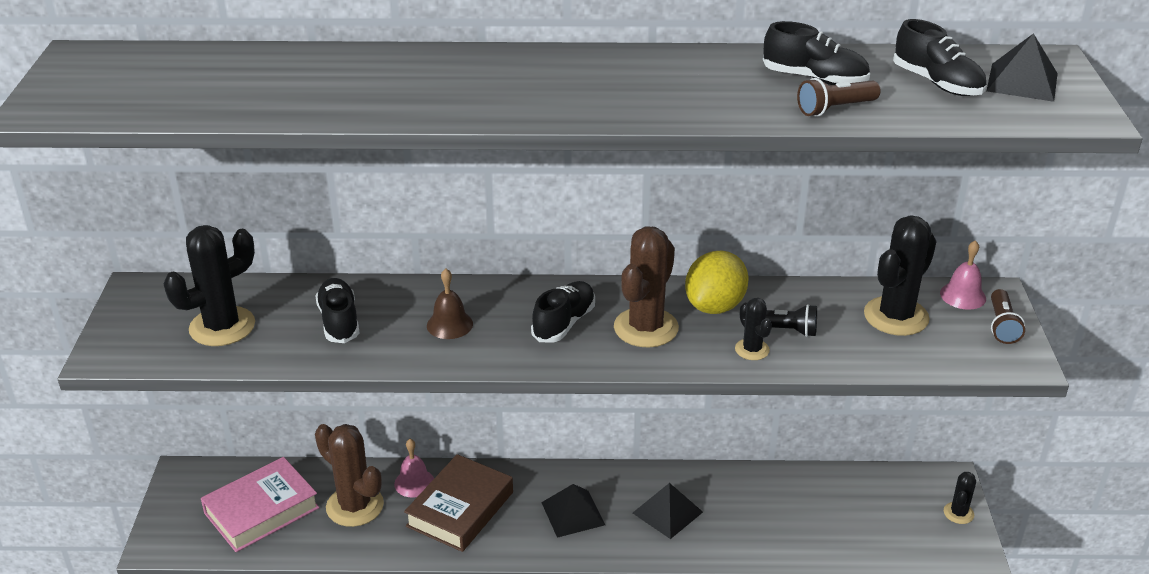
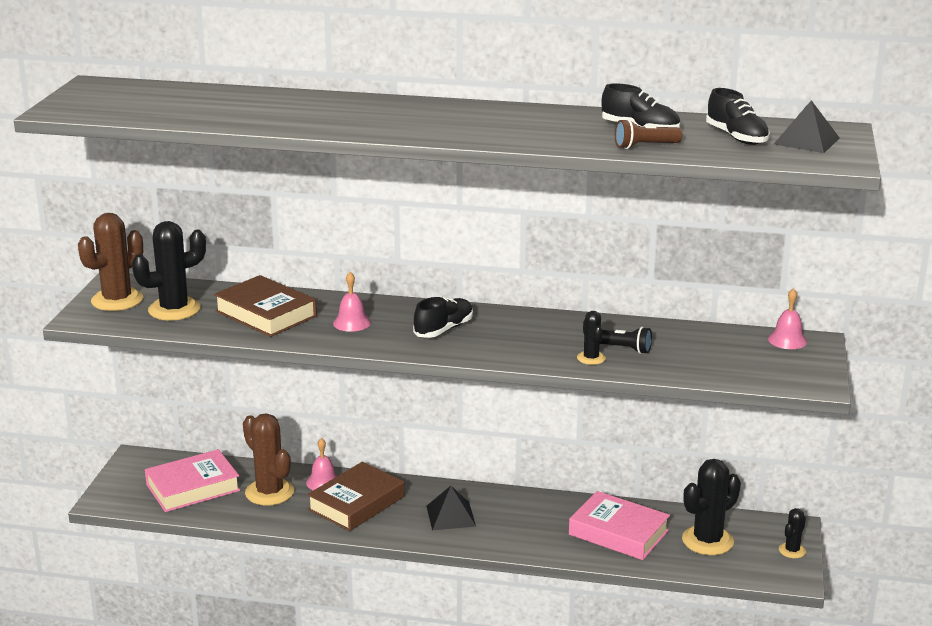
camera: 10 degrees right, 10 degrees down
black shoe [315,278,359,343] -> brown book [214,275,317,337]
brown bell [427,269,473,339] -> pink bell [333,272,371,332]
brown cactus [614,226,679,348] -> brown cactus moved to [78,213,143,311]
black pyramid [633,483,703,539] -> none
yellow lemon [685,250,749,314] -> none
black cactus [864,215,937,336] -> black cactus moved to [682,459,741,555]
brown flashlight [991,289,1025,344] -> none
none -> pink book [569,491,670,560]

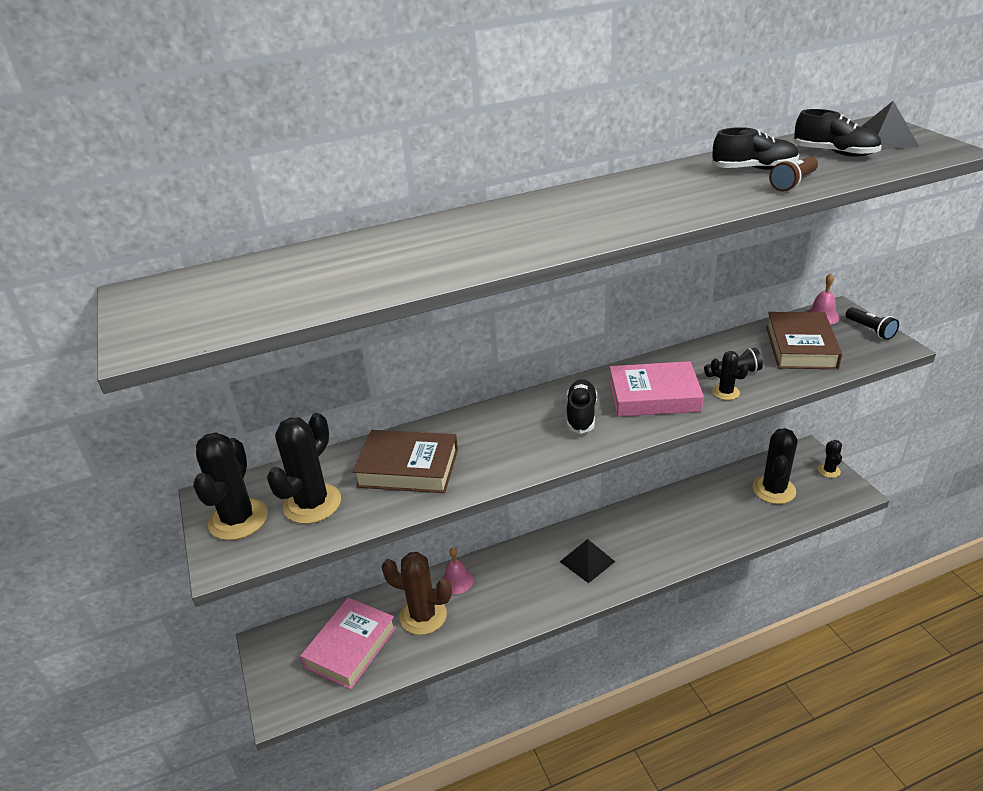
camera: 30 degrees left, 10 degrees up
brown cactus [78,213,143,311] -> black cactus [193,432,268,540]
brown book [307,462,404,531] -> brown book moved to [766,312,842,369]
pink bell [333,272,371,332] -> none
pink book [569,491,670,560] -> pink book moved to [609,361,704,417]
none -> black flashlight [846,307,899,340]

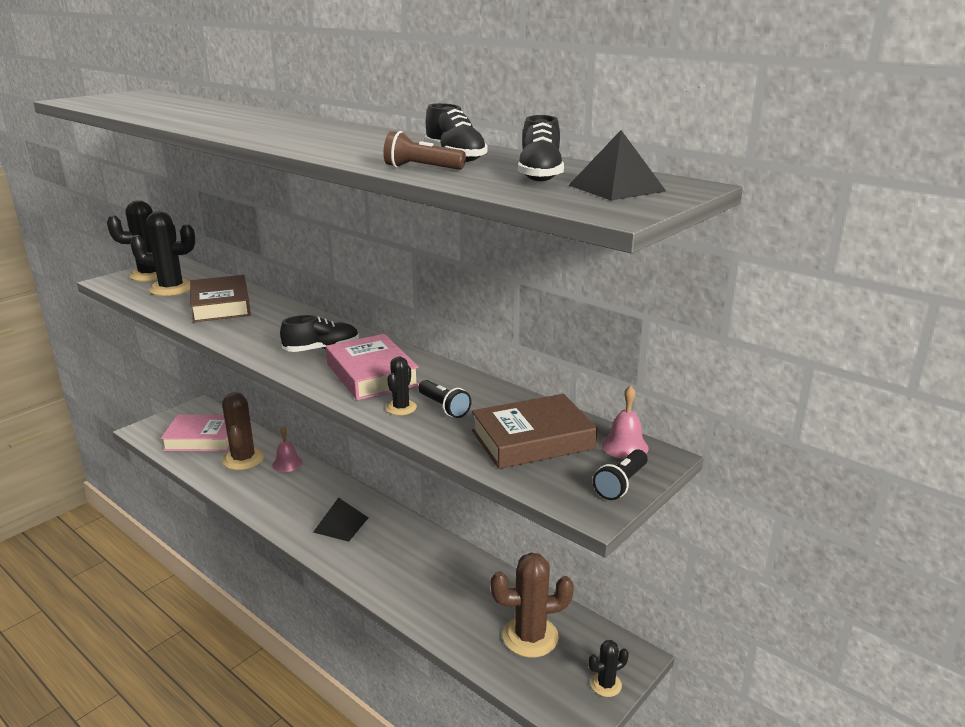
camera: 60 degrees right, 10 degrees down
black cactus [753,428,798,504] -> brown cactus [491,553,574,658]

